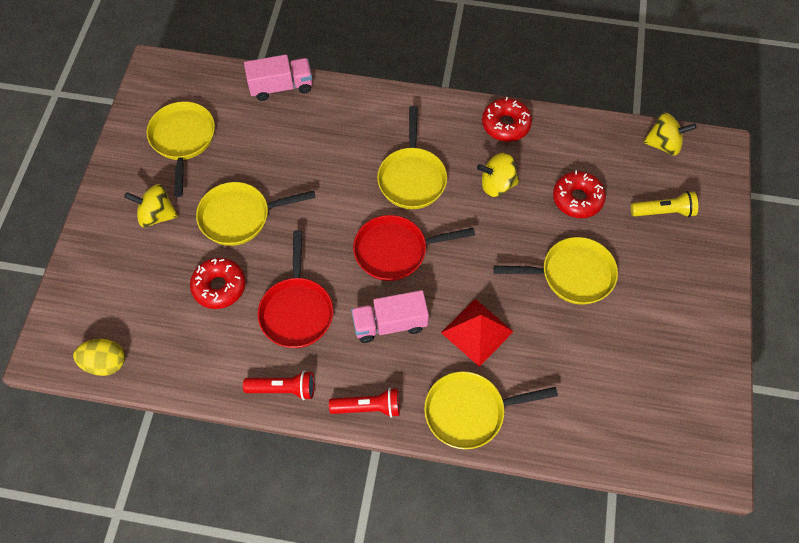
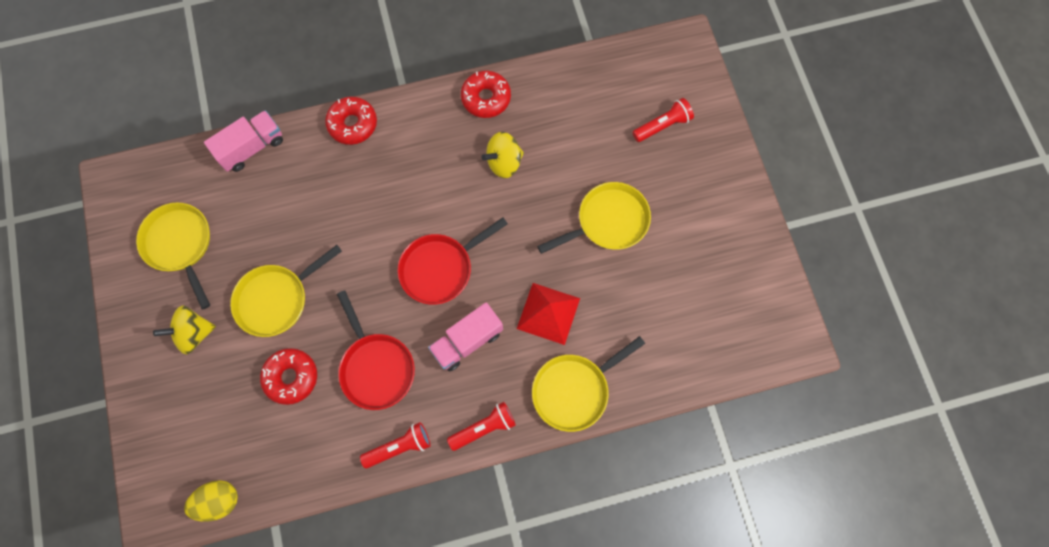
camera: 25 degrees left, 10 degrees up
yellow pan [377,106,447,209] -> none
red donut [553,170,606,218] -> red donut moved to [325,97,377,145]
yellow flashlight [631,191,698,217] -> red flashlight [632,98,694,142]
yellow spinning top [643,113,697,156] -> none

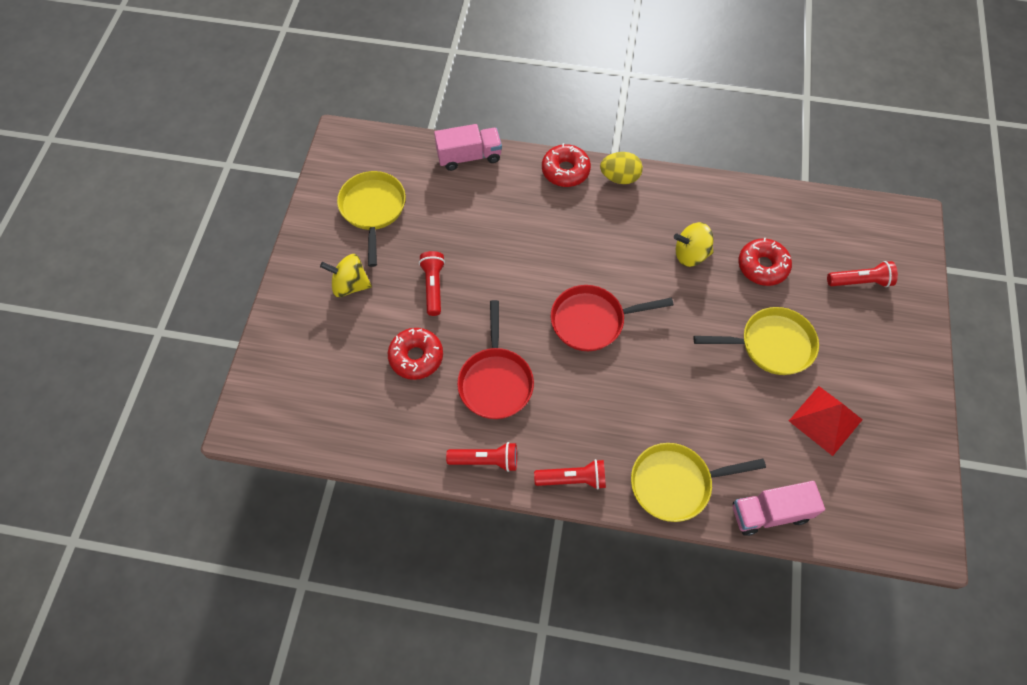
camera: 25 degrees right, 10 degrees down
yellow egg [184,480,238,522] -> yellow egg moved to [600,152,643,184]
yellow pan [230,245,342,337] -> red flashlight [419,251,445,316]
pink truck [428,302,503,372] -> pink truck moved to [733,481,825,536]
red donut [461,71,511,118] -> red donut moved to [738,238,792,286]
red pyramid [517,283,580,345] -> red pyramid moved to [789,386,863,456]

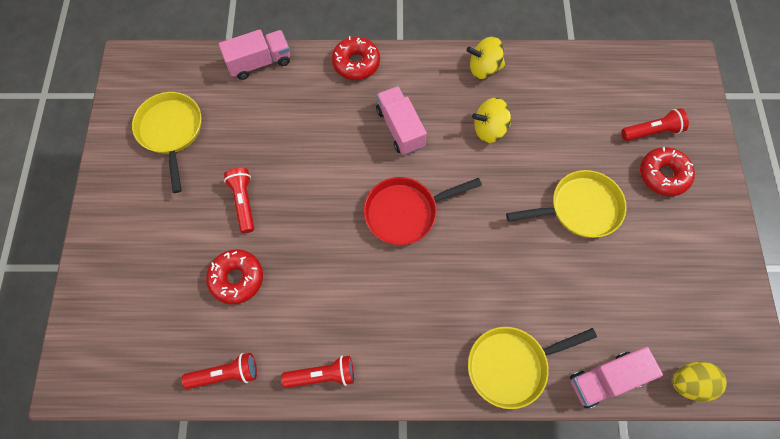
camera: 10 degrees left, 5 degrees up
yellow spinning top [320,254,372,297] -> yellow spinning top moved to [466,37,505,79]
red pan [457,300,534,419] -> none
red flashlight [534,459,606,490] -> red flashlight moved to [182,353,257,389]
yellow egg [600,152,643,184] -> yellow egg moved to [673,361,727,402]
red donut [738,238,792,286] -> red donut moved to [640,147,695,196]
red pyramid [789,386,863,456] -> none
none -> pink truck [376,86,427,155]

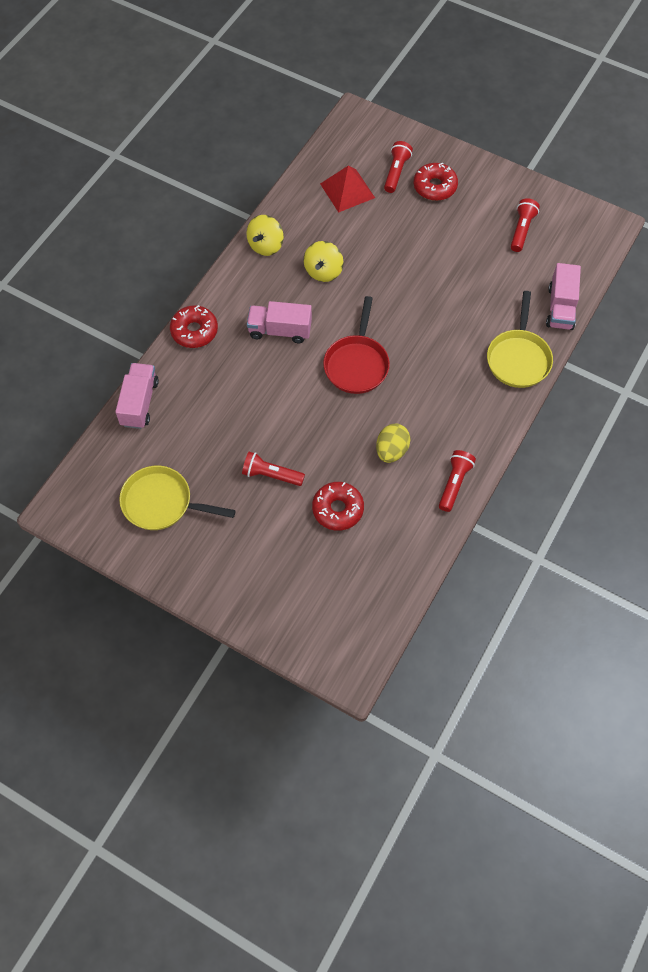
camera: 60 degrees left, 5 degrees down
red flashlight [182,353,257,389] -> red flashlight moved to [511,198,540,252]
yellow pan [506,170,627,238] -> none
yellow egg [673,361,727,402] -> yellow egg moved to [376,424,411,463]
none -> red pyramid [320,166,375,212]

